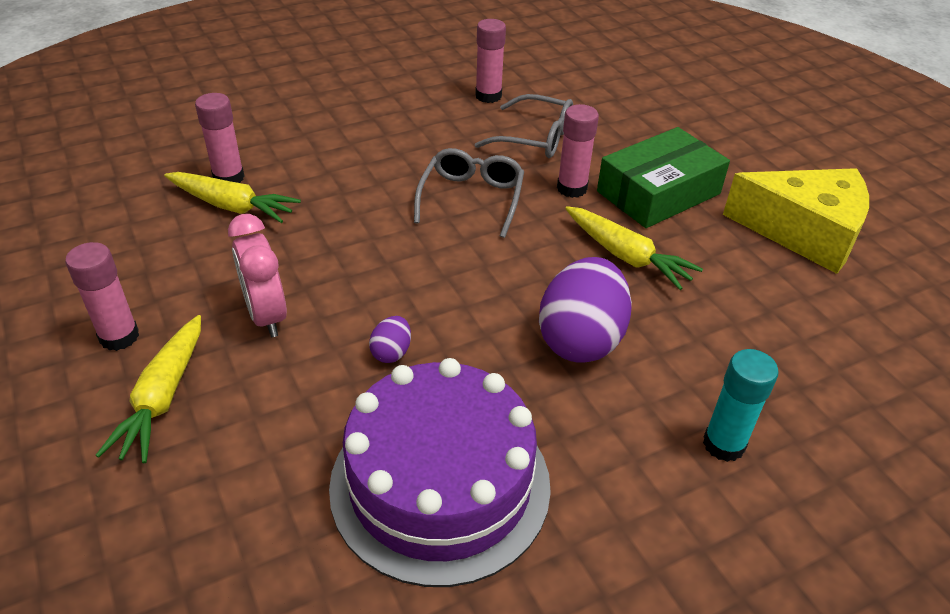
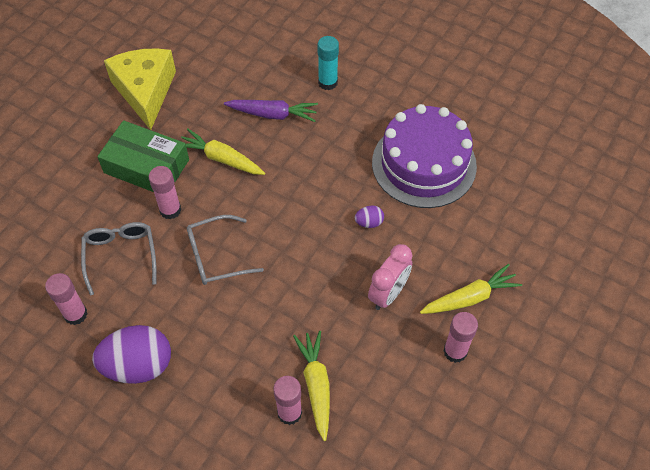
camera: 120 degrees left, 15 degrees up
purple egg [539,257,632,363] -> purple egg moved to [92,325,171,384]
yellow carrot [565,206,703,290] -> yellow carrot turned 75 degrees counterclockwise [181,129,265,175]
none -> purple carrot [224,100,318,122]

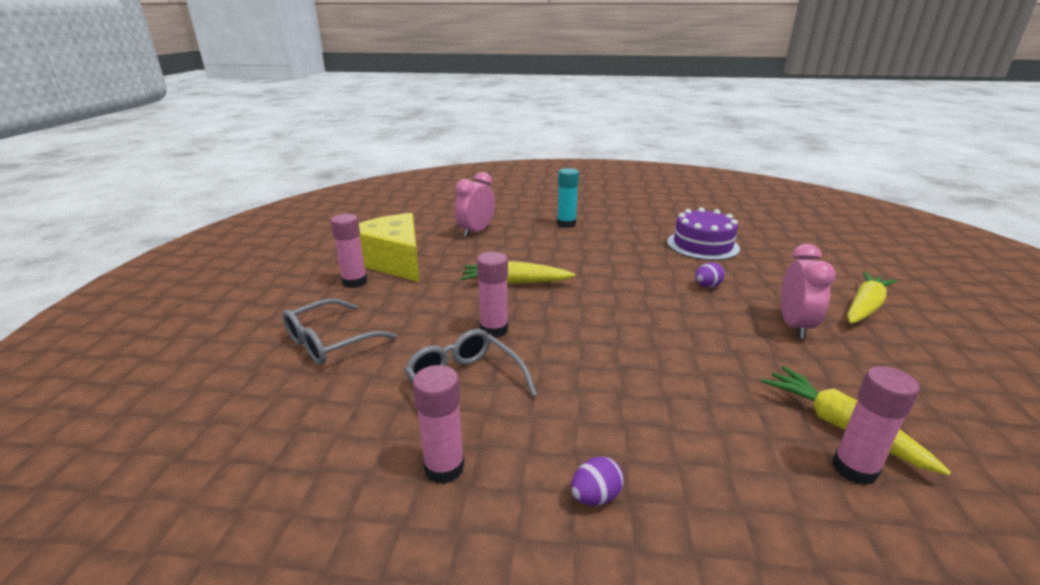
camera: 25 degrees left, 30 degrees down
purple egg [92,325,171,384] -> purple egg [571,456,624,505], size x0.44
green box [97,120,189,192] -> none
grey glasses [187,215,264,285] -> grey glasses moved to [282,299,397,365]
purple carrot [224,100,318,122] -> none
purple cake [372,104,477,208] -> purple cake [667,207,740,260], size x0.66
pink glue stick [443,312,478,363] -> pink glue stick moved to [330,214,367,288]
none -> pink clock [454,172,495,237]

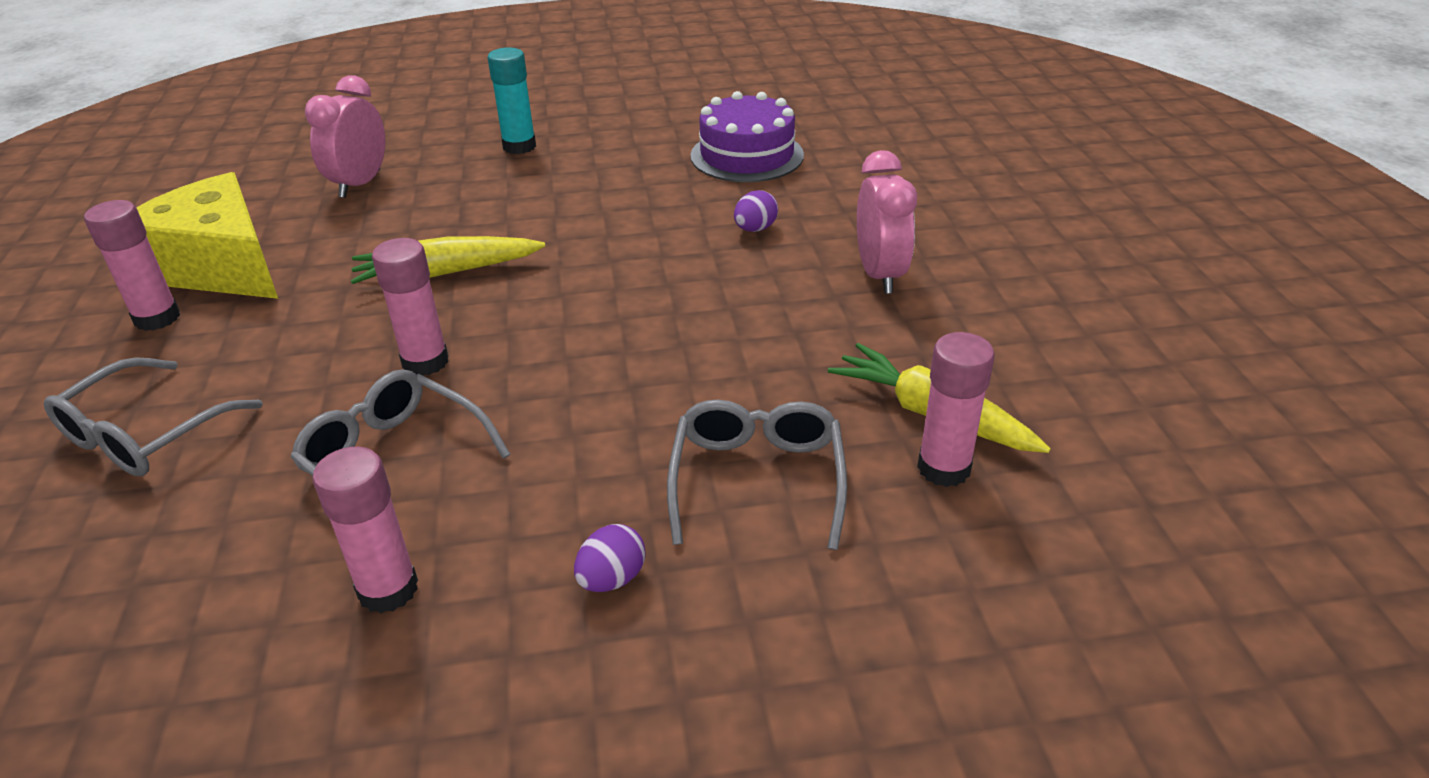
camera: 15 degrees left, 10 degrees up
yellow carrot [847,272,897,324] -> none
none -> grey glasses [667,400,847,550]

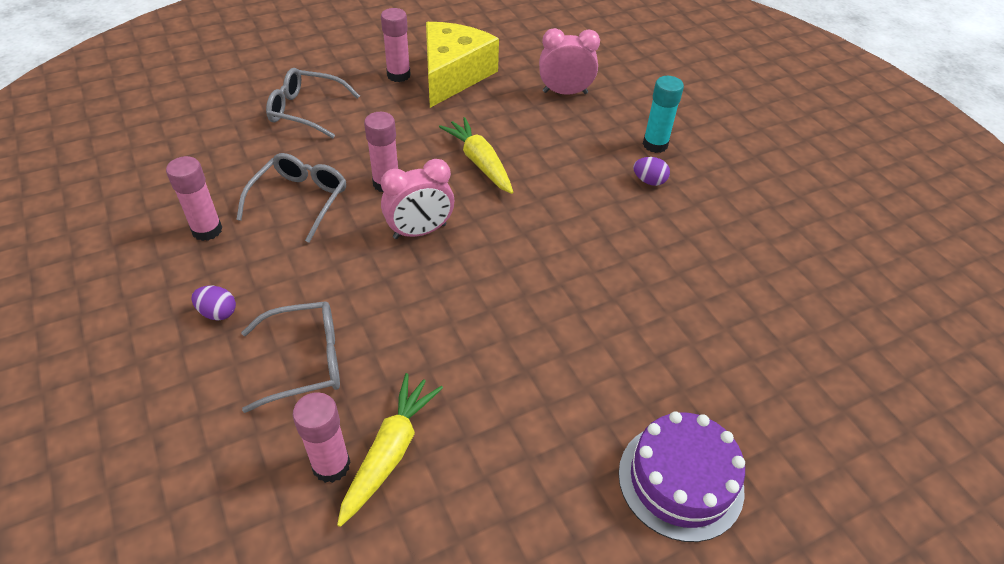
camera: 70 degrees right, 10 degrees up
purple cake [690,91,804,182] -> purple cake moved to [619,411,745,542]
purple egg [734,190,778,232] -> purple egg moved to [633,157,670,186]
pink clock [857,150,917,294] -> pink clock moved to [381,159,454,239]

